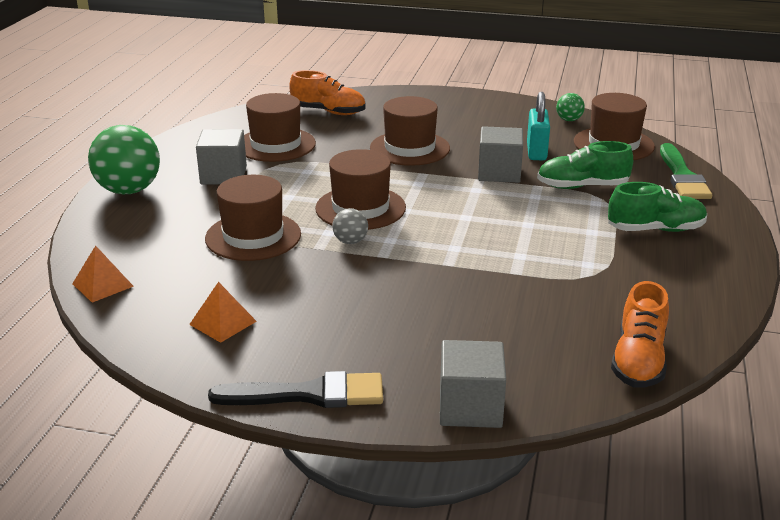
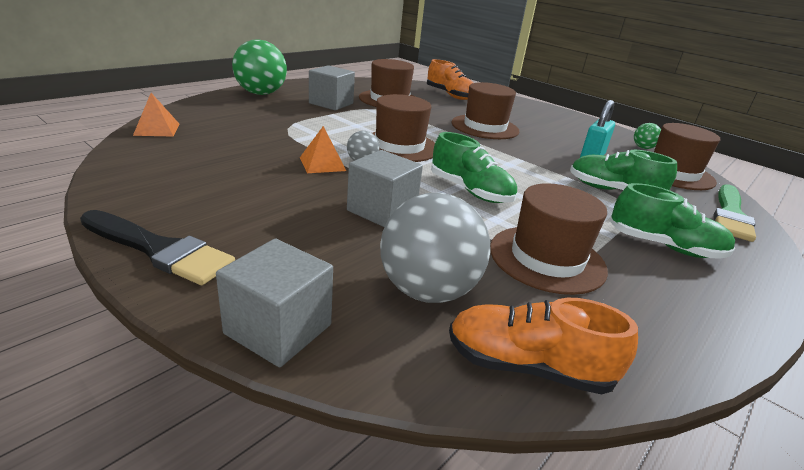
camera: 25 degrees right, 0 degrees up
orange pyramid [189,282,257,343] -> orange pyramid moved to [300,126,346,173]
brown hat [205,175,301,261] -> brown hat moved to [490,183,608,295]
grey cube [478,126,523,183] -> grey cube moved to [347,150,423,227]
orange shoe [611,281,669,388] -> orange shoe turned 60 degrees clockwise [449,298,638,395]
none -> grey ball [380,192,491,303]
none -> green shoe [431,132,517,203]

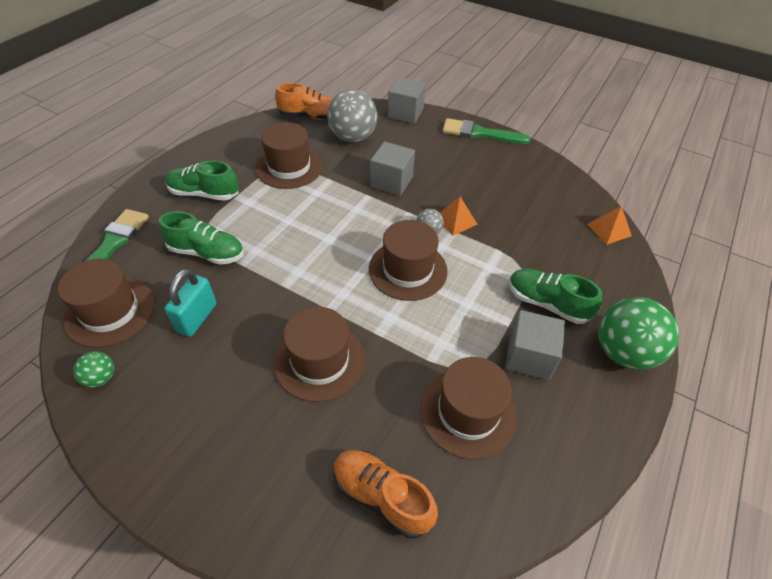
camera: 170 degrees right, 20 degrees up
black brush [80,210,235,285] -> green brush [442,118,530,144]
green shoe [431,132,517,203] -> green shoe moved to [509,269,602,324]

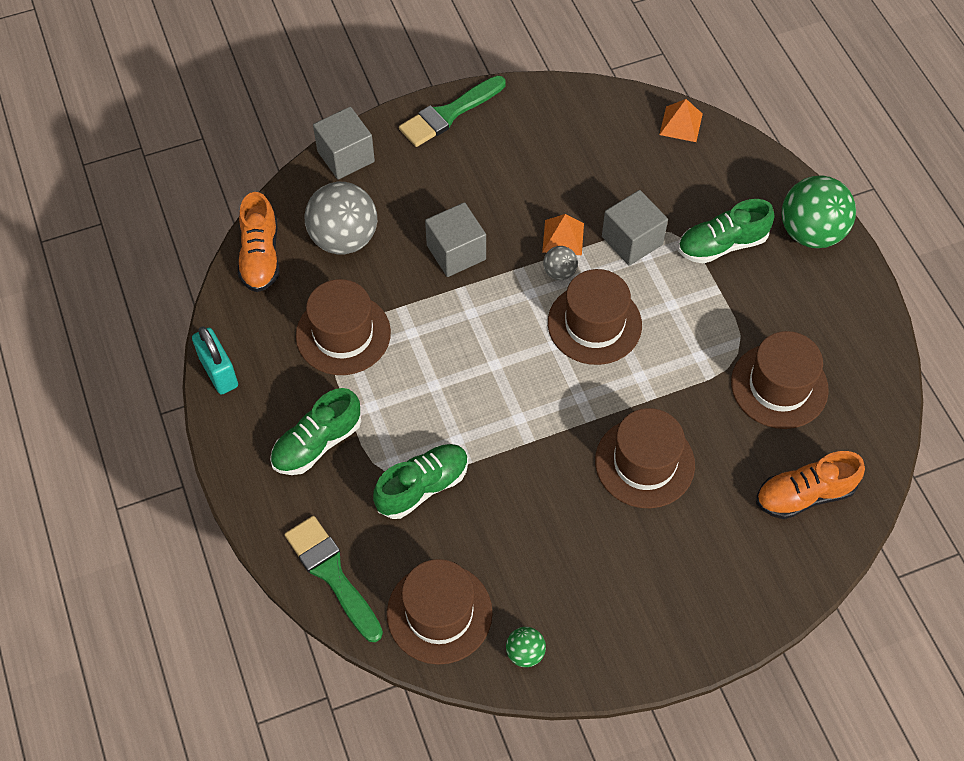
camera: 50 degrees left, 10 degrees up
turquoise padlock [165,269,217,337] -> turquoise padlock moved to [192,326,238,394]
orange shoe [275,83,333,120] -> orange shoe turned 135 degrees clockwise [238,192,280,292]
grey cube [505,310,565,380] -> grey cube moved to [602,190,668,266]

